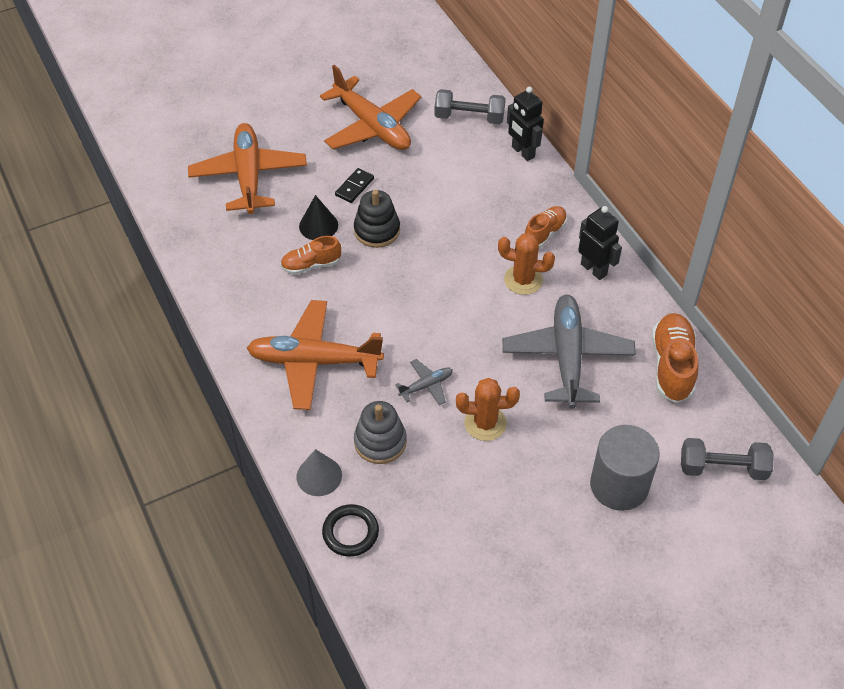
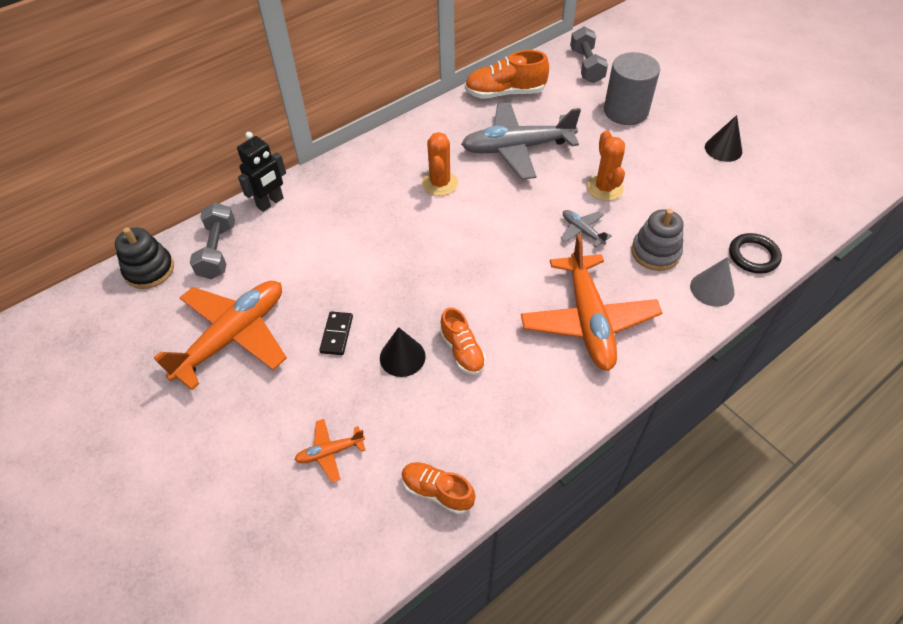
camera: 100 degrees left, 0 degrees up
orange plane [188,123,307,214] -> orange plane [294,419,365,482], size x0.44
black domino [335,168,374,203] -> black domino turned 75 degrees clockwise [319,311,353,355]
black stacking toy [354,190,400,248] -> black stacking toy moved to [115,227,174,289]
orange shoe [525,206,567,248] -> orange shoe moved to [401,462,476,514]
black robot [578,206,622,280] -> none
none -> black cone [705,115,742,162]

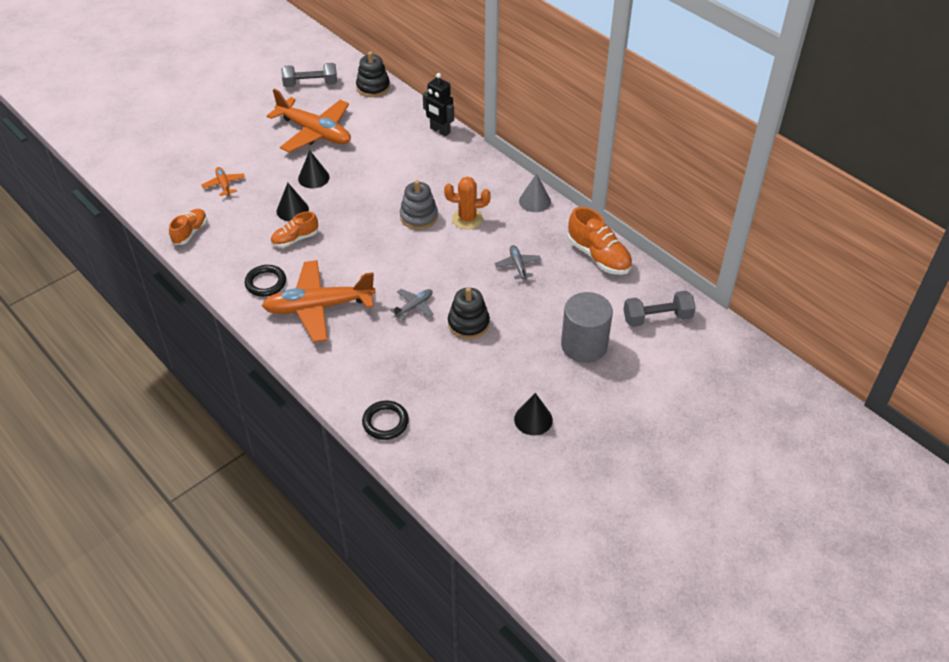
camera: 85 degrees right, 5 degrees down
grey dumbbell [190,202,235,279] -> grey dumbbell moved to [281,63,337,87]
black domino [319,311,353,355] -> black cone [298,150,330,188]
grey plane [461,102,581,180] -> grey plane [495,245,541,280], size x0.44
orange shoe [465,50,549,99] -> orange shoe turned 150 degrees clockwise [568,207,632,275]
orange cactus [587,130,625,201] -> black stacking toy [448,287,490,339]
grey stacking toy [631,209,684,271] -> grey stacking toy moved to [400,180,438,230]
grey cone [690,257,735,307] -> grey cone moved to [519,173,551,212]
none -> black ring [245,265,286,297]

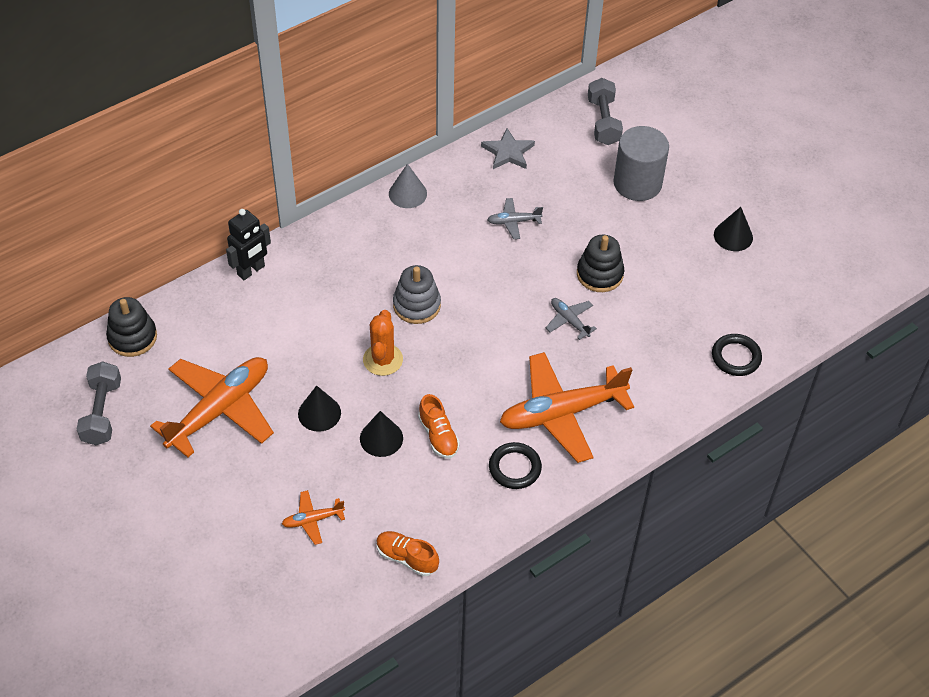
camera: 85 degrees left, 5 degrees up
orange plane [262,260,376,342] -> orange plane turned 75 degrees clockwise [500,352,634,463]
orange cactus [444,177,491,229] -> orange cactus moved to [363,310,403,376]
orange shoe [568,207,632,275] -> grey star [481,128,535,169]

